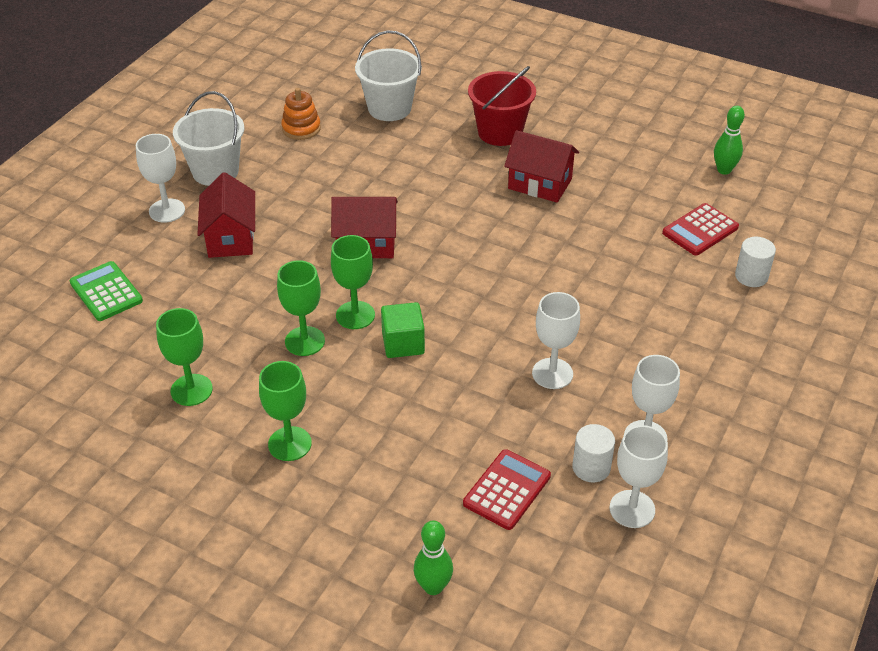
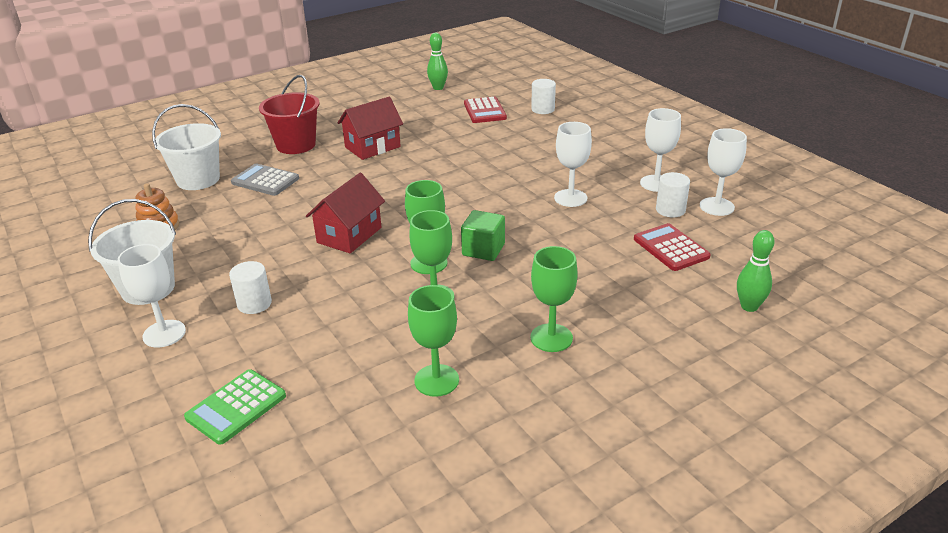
camera: 60 degrees left, 10 degrees down
green calculator [69,261,143,321] -> green calculator turned 45 degrees counterclockwise [184,369,286,445]
red house [197,172,255,258] -> white cylinder [229,261,272,314]
none -> grey calculator [231,164,299,196]

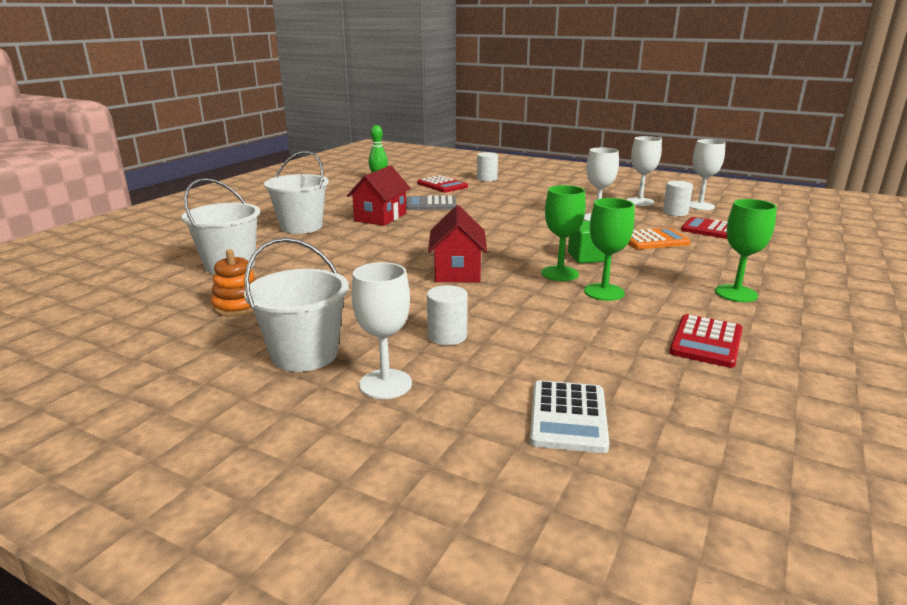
camera: 30 degrees left, 10 degrees down
green calculator [184,369,286,445] -> white calculator [530,380,609,453]
grey calculator [231,164,299,196] -> grey calculator moved to [406,195,457,210]
red bucket [259,75,320,154] -> white bucket [264,151,329,234]
green goblet [408,285,459,397] -> red calculator [669,314,743,368]
green bowling pin [737,230,775,312] -> none
none -> orange calculator [628,228,691,249]

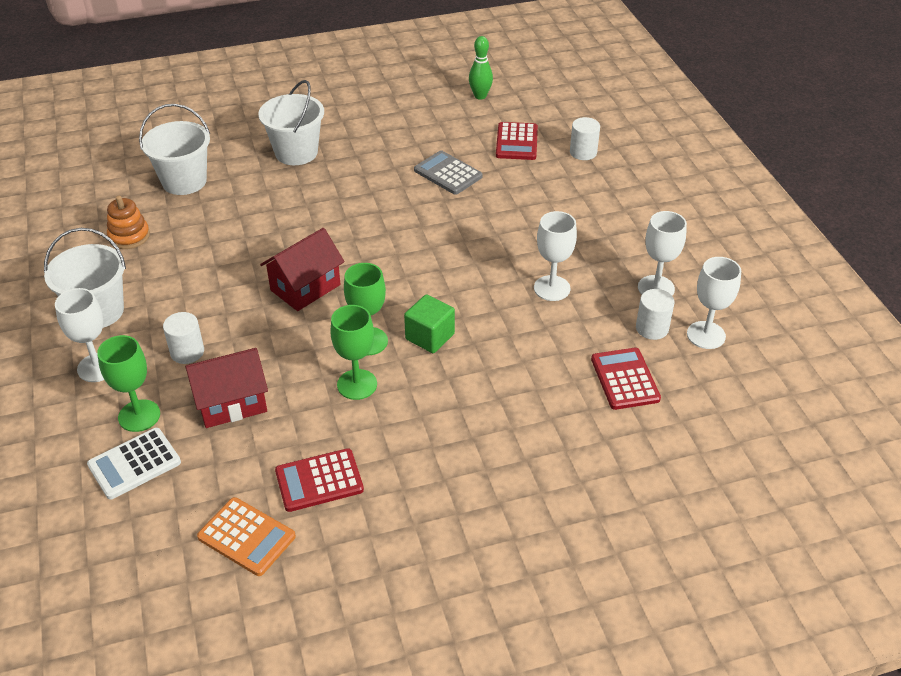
camera: 45 degrees right, 20 degrees up
red house [347,165,411,226] -> red house moved to [185,348,268,428]
orange calculator [628,228,691,249] -> orange calculator moved to [197,497,296,576]
green goblet [715,199,777,302] -> green goblet moved to [97,335,160,432]

